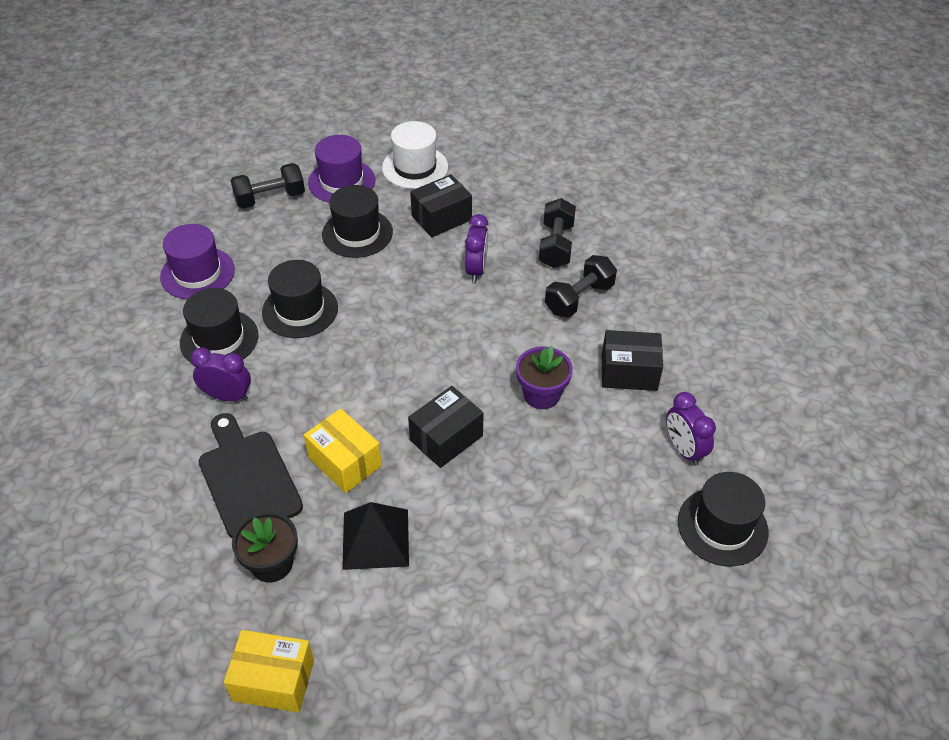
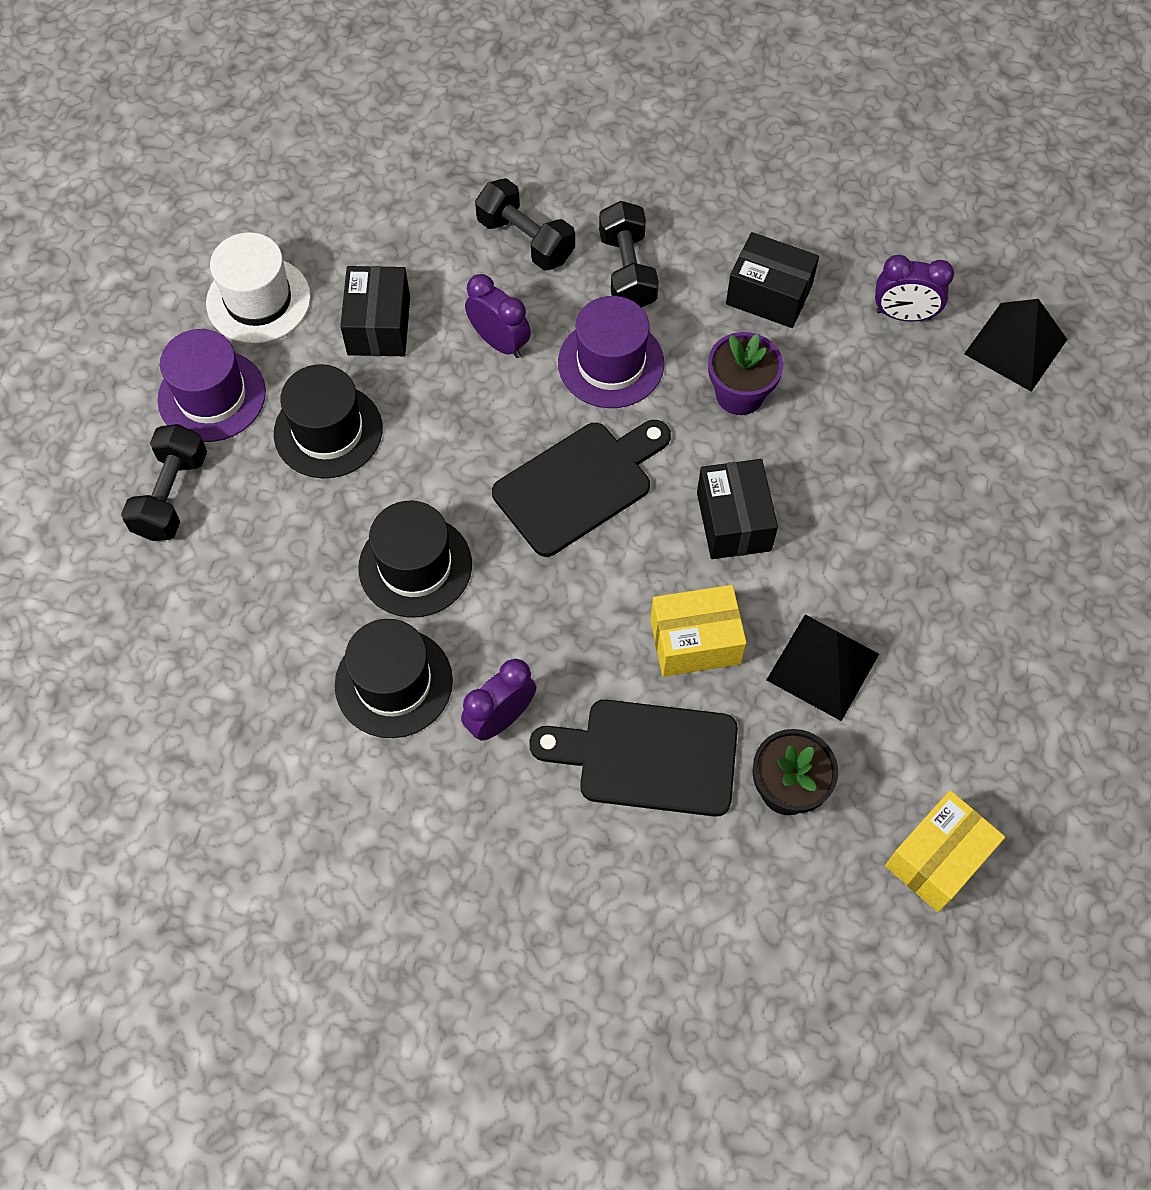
camera: 55 degrees left, 15 degrees up
purple hat [160,224,235,299] -> purple hat moved to [558,296,664,408]
black box [602,330,663,391] -> black box turned 75 degrees clockwise [726,232,819,328]
black hat [678,472,768,566] -> black pyramid [964,299,1068,392]
none -> black cutting board [492,420,671,557]

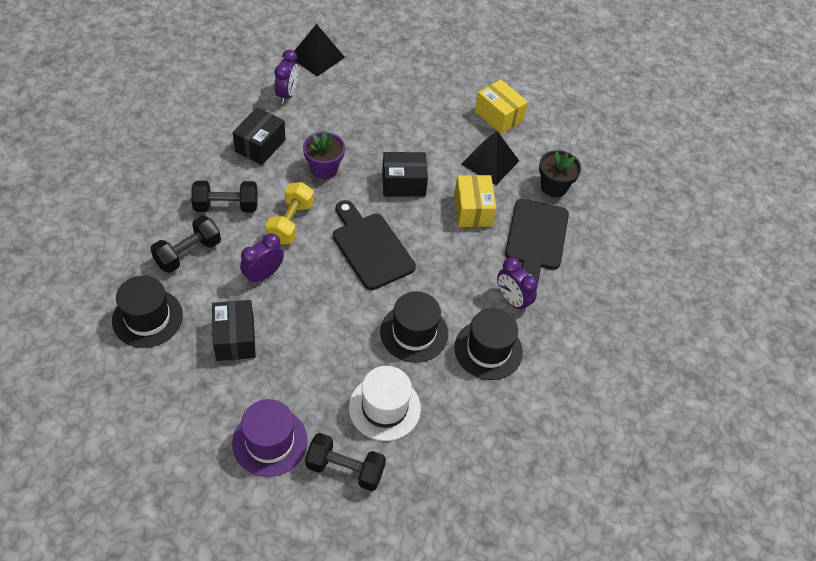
camera: 90 degrees left, 10 degrees down
white hat [206,232,311,344] -> white hat moved to [349,366,421,441]
black hat [274,364,383,478] -> black hat moved to [112,276,183,348]
black box [340,266,410,356] -> black box turned 75 degrees clockwise [212,300,256,361]
purple hat [558,296,664,408] -> yellow dumbbell [265,182,314,244]
yellow box [885,790,1005,912] -> yellow box moved to [475,79,528,134]

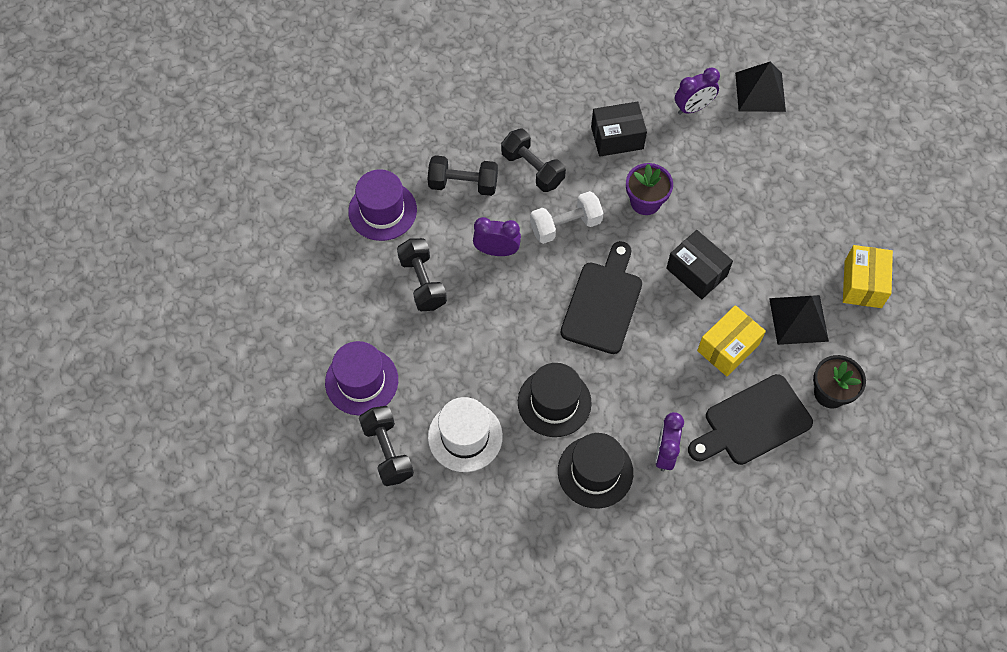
camera: 55 degrees right, 10 degrees up
black hat [112,276,183,348] -> purple hat [348,169,417,241]
black box [212,300,256,361] -> black dumbbell [397,238,447,311]
yellow dumbbell [265,182,314,244] -> white dumbbell [530,191,603,244]

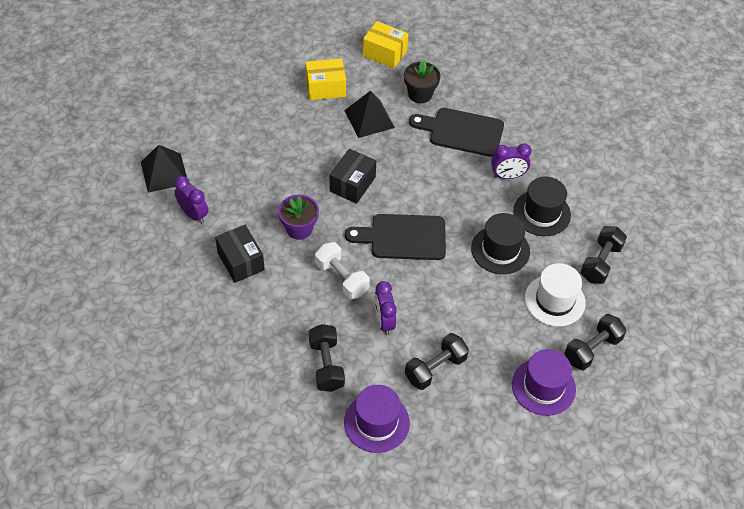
camera: 110 degrees left, 10 degrees down
black dumbbell [501,129,566,192] -> black dumbbell moved to [580,226,627,284]
black cutting board [688,374,813,465] -> black cutting board turned 150 degrees clockwise [409,108,504,157]
yellow box [697,305,766,376] -> yellow box moved to [363,21,408,68]

